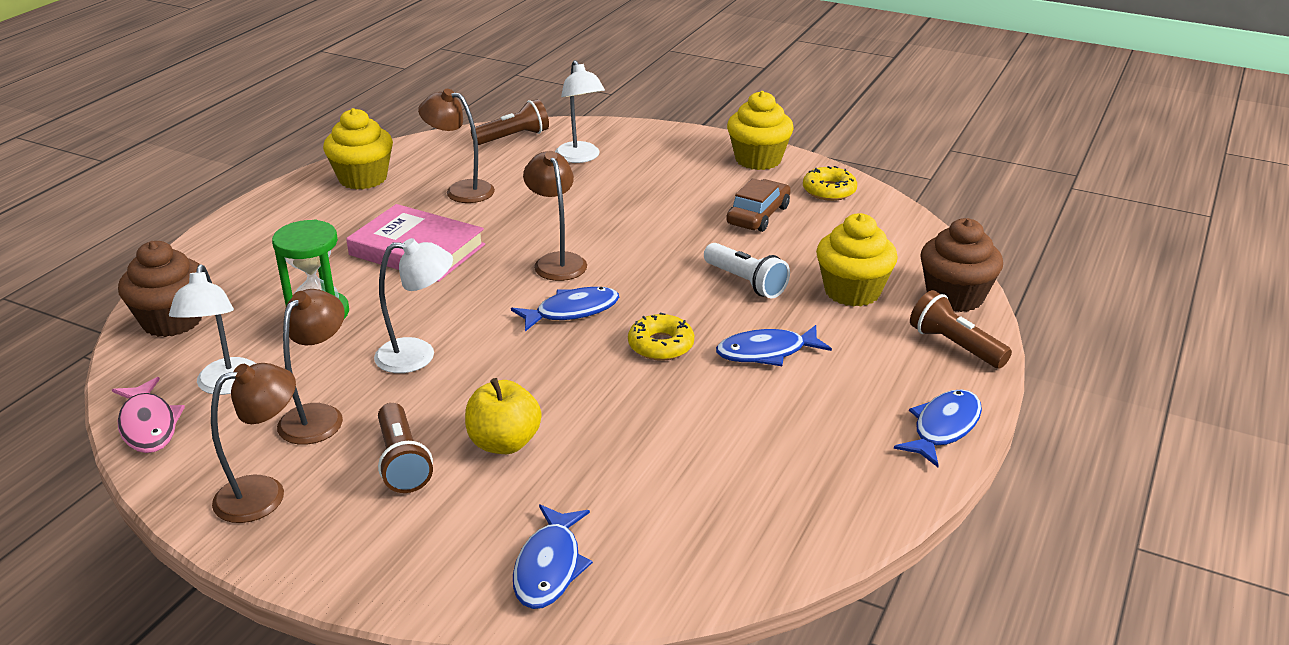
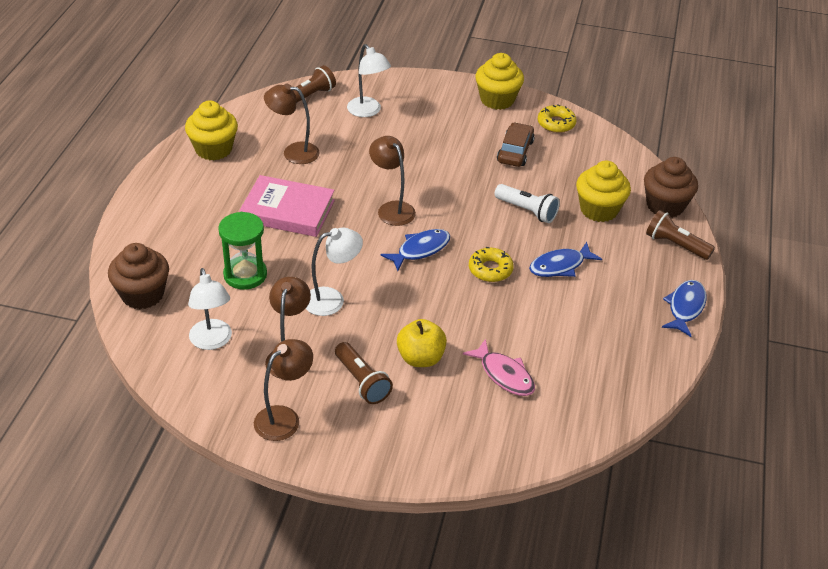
camera: 15 degrees left, 10 degrees up
pink fish [112,377,185,453] -> pink fish moved to [463,339,535,396]
blue fish [513,504,593,609] -> none

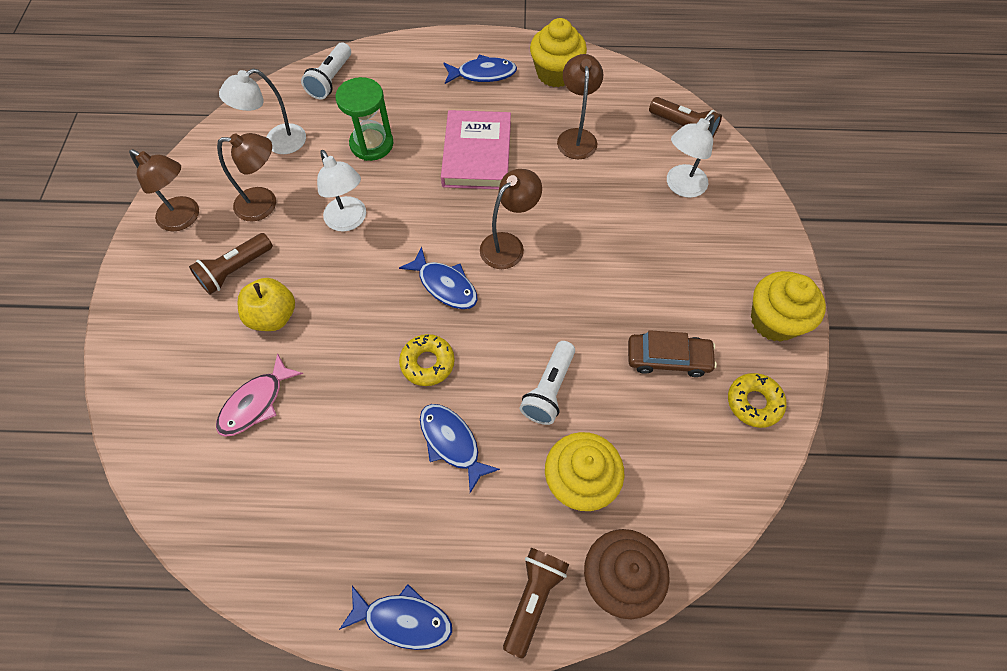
camera: 80 degrees right, 20 degrees up
brown cupcake [108,243,169,309] -> white flashlight [301,42,351,100]
none -> blue fish [444,54,517,84]

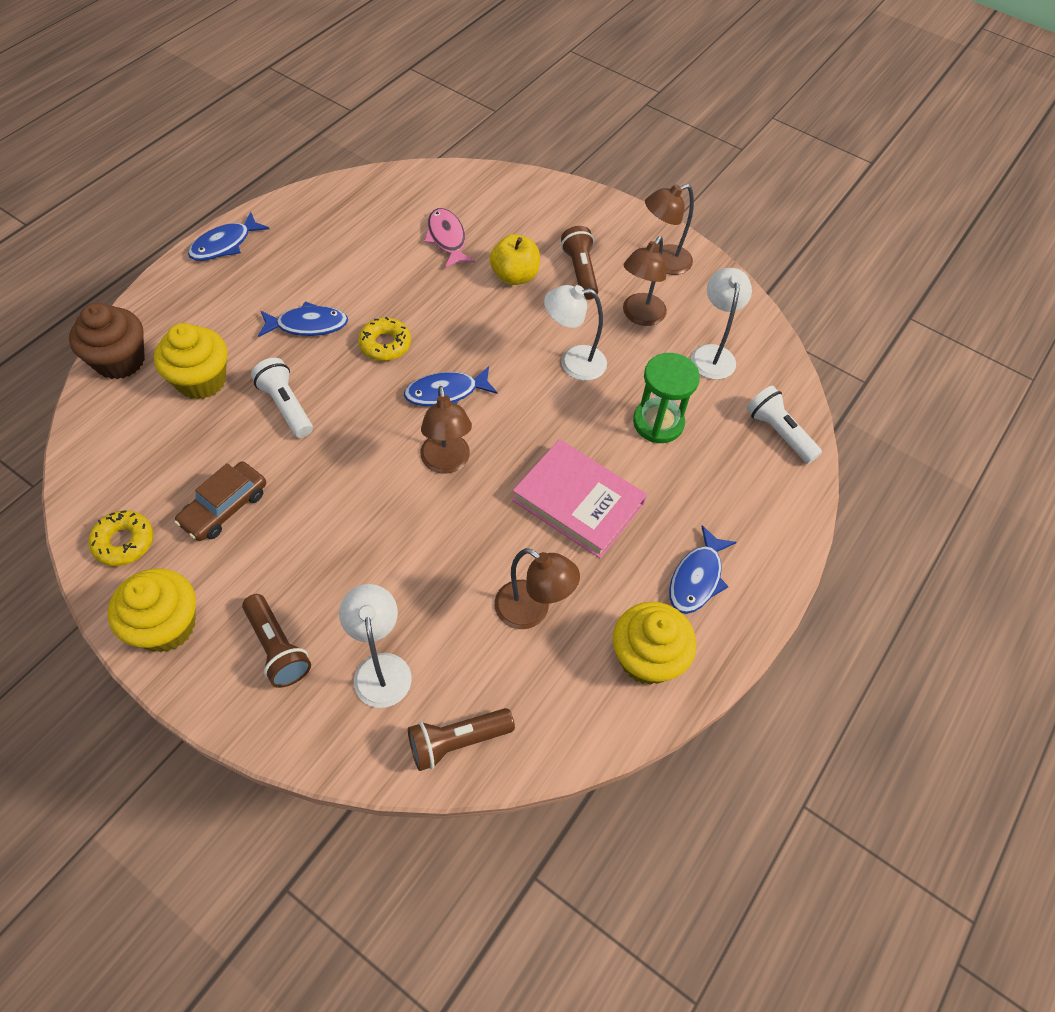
camera: 120 degrees right, 5 degrees down
brown flashlight [503,548,569,659] -> brown flashlight moved to [242,594,311,688]

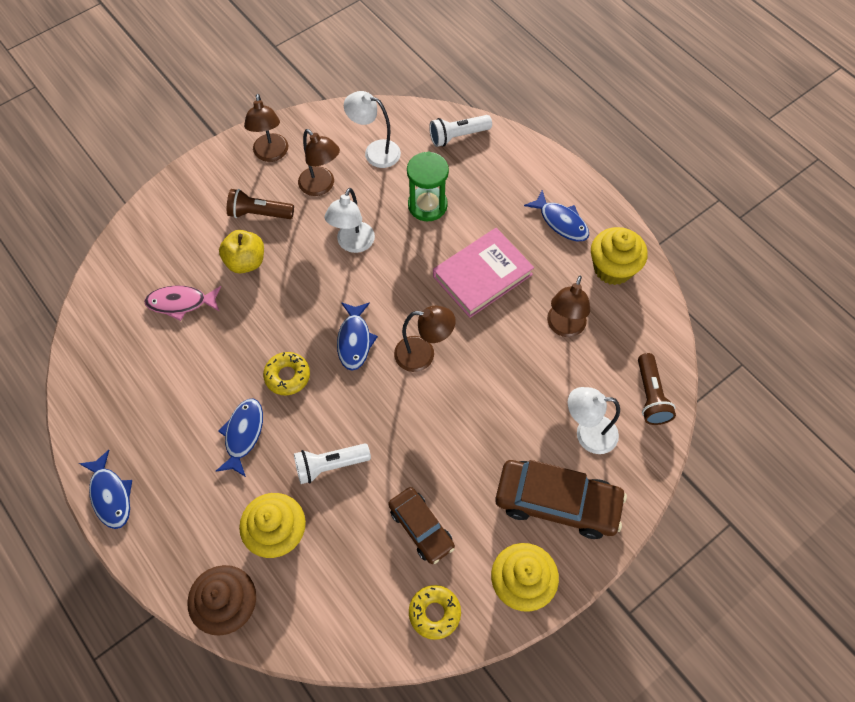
camera: 70 degrees left, 5 degrees up
brown flashlight [242,594,311,688] -> brown car [495,460,627,539]
brown lamp [494,548,580,629] -> brown lamp turned 150 degrees clockwise [547,276,590,337]

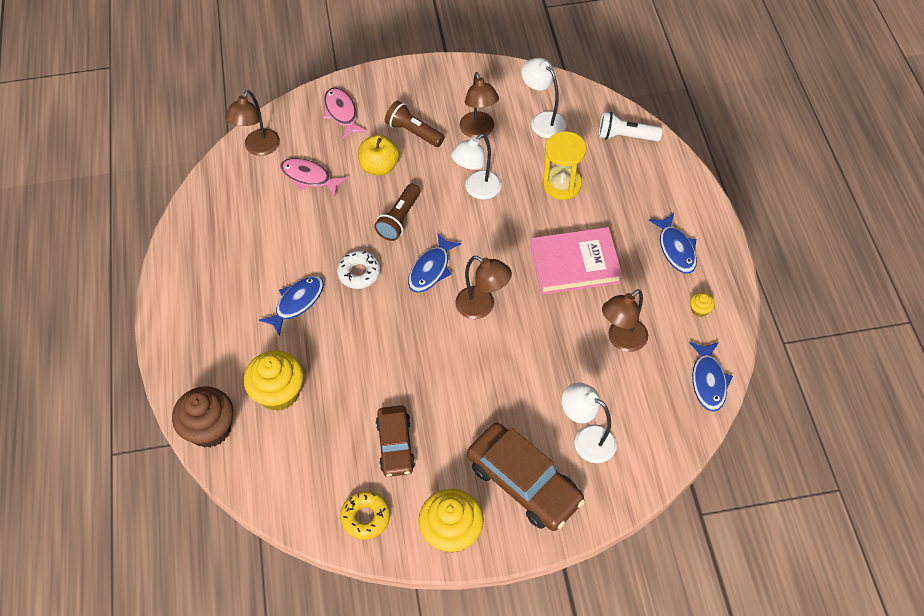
camera: 30 degrees right, 5 degrees down
blue fish [79,450,132,529] -> blue fish moved to [689,342,733,412]
brown lamp [244,94,288,162] -> brown lamp moved to [225,90,280,156]
yellow donut [263,352,310,395] -> white donut [337,251,381,289]
white flashlight [294,443,371,484] -> none
green hourglass [407,152,449,221] -> yellow hourglass [543,131,586,200]
yellow cupcake [591,227,648,285] -> yellow cupcake [690,293,714,317], size x0.42
brown flashlight [638,353,676,425] -> brown flashlight moved to [374,184,420,241]
none -> pink fish [323,88,367,139]

